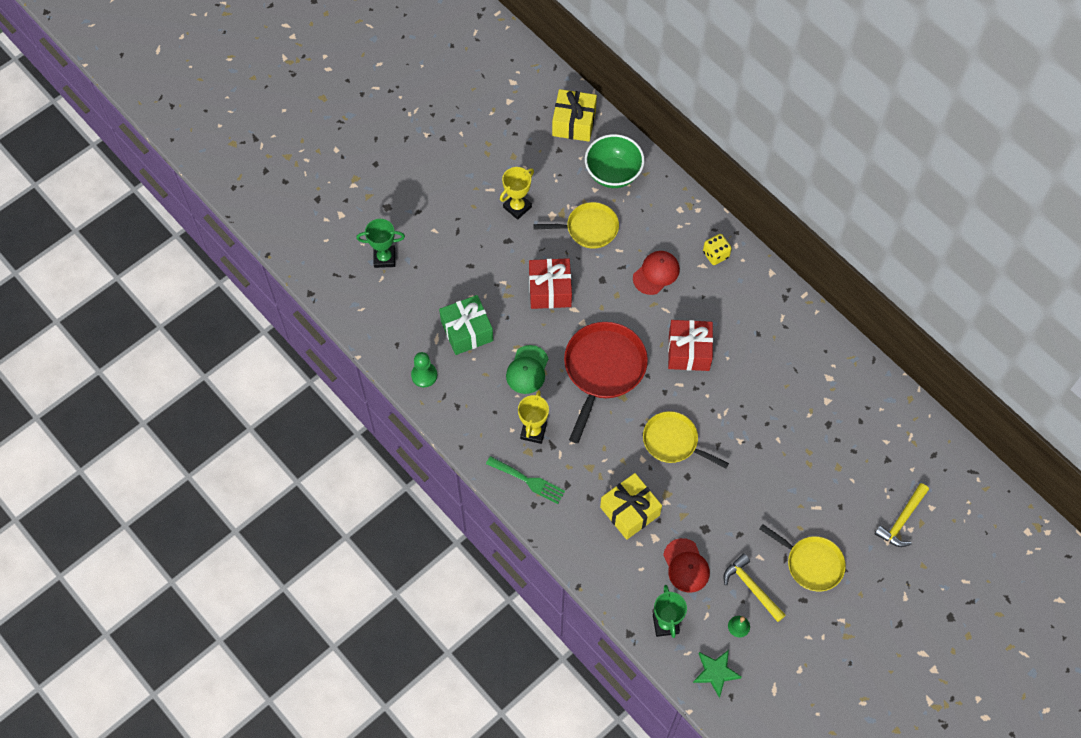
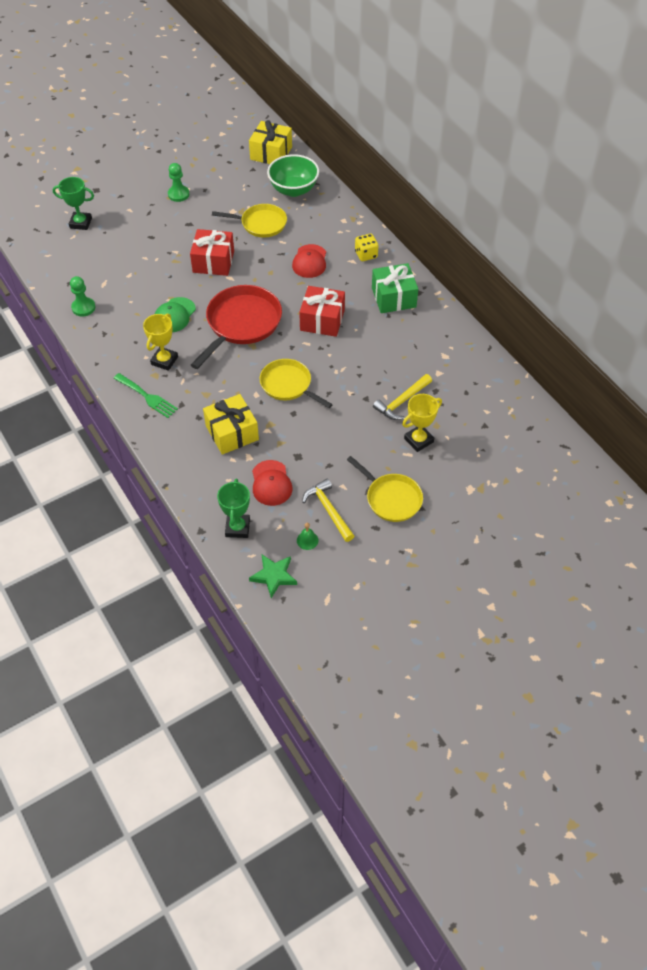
camera: 10 degrees right, 10 degrees down
green gift [439,295,493,355] -> green gift moved to [372,263,418,313]
yellow trophy [500,167,534,220] -> yellow trophy moved to [402,394,442,452]
red cap [633,251,680,295] -> red cap turned 135 degrees clockwise [292,244,326,278]
yellow hammer [874,483,929,547] -> yellow hammer moved to [373,374,432,420]
none -> green pawn [168,163,189,202]

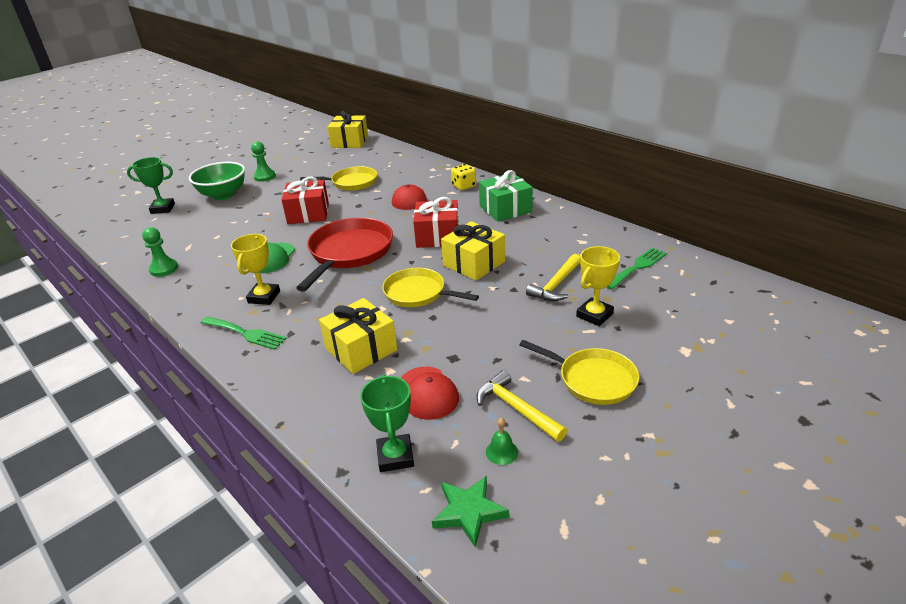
camera: 10 degrees left, 20 degrees down
green bowl [267,154,319,197] -> green bowl moved to [189,162,245,200]
none -> yellow gift [441,221,505,281]
none -> green fork [606,248,667,290]

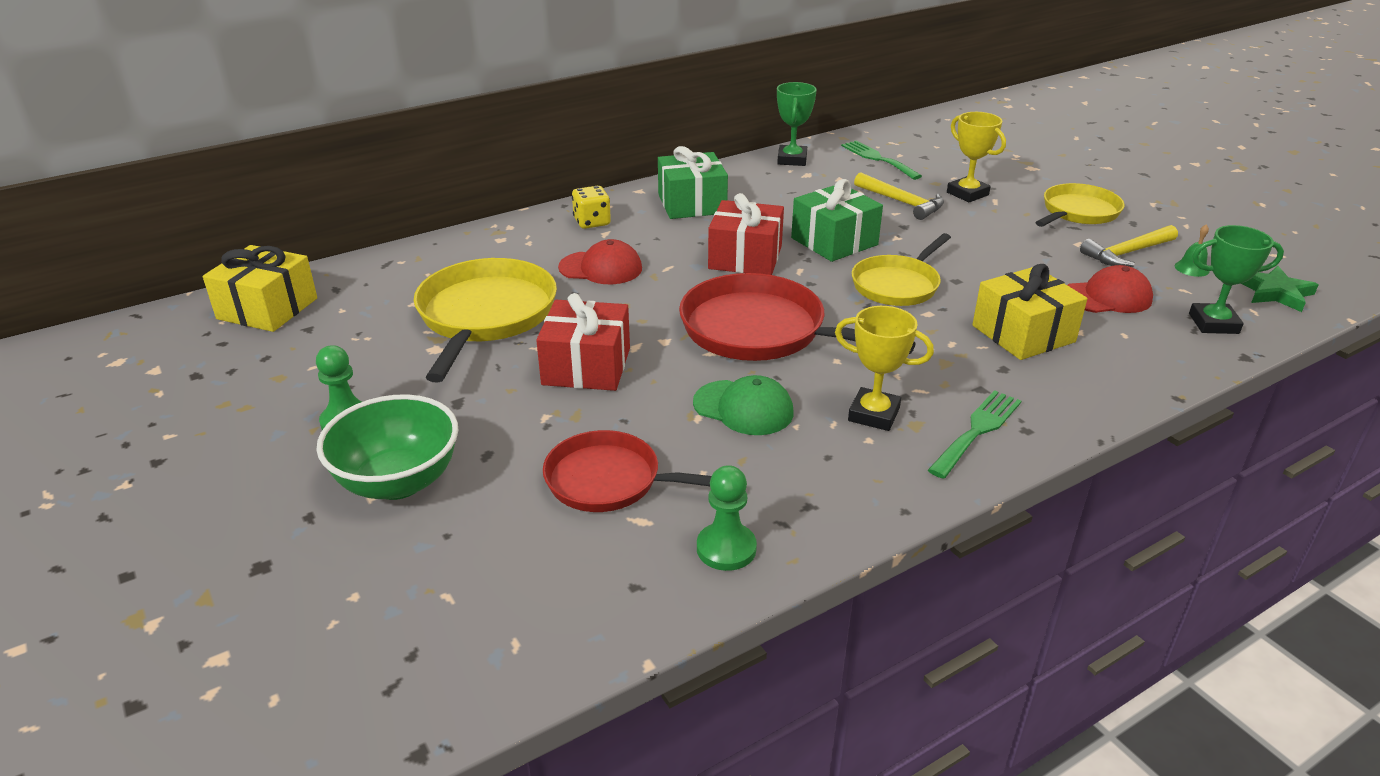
camera: 80 degrees left, 0 degrees up
green trophy [127,157,175,214] -> green trophy moved to [777,82,817,166]
yellow pan [300,166,377,191] -> yellow pan [414,258,557,382], size x1.54
yellow gift [441,221,505,281] -> green gift [791,179,883,262]
none -> red pan [543,430,712,512]

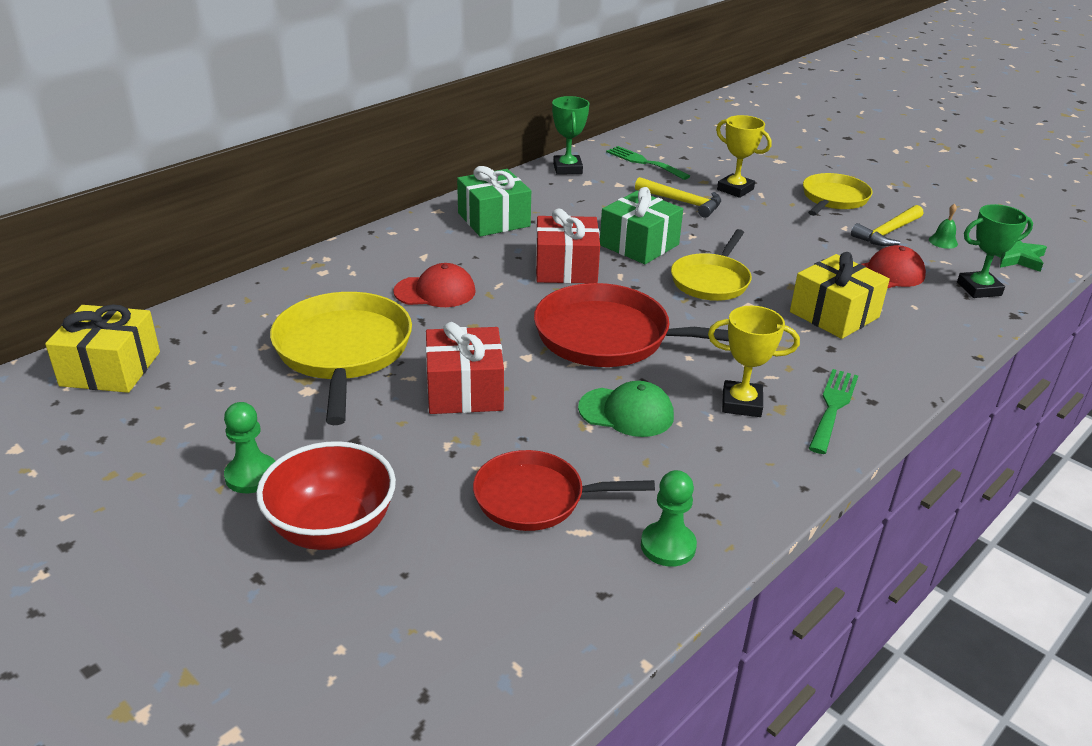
camera: 15 degrees left, 0 degrees up
green bowl [316,394,458,500] -> red bowl [256,441,396,550]
yellow dice [572,186,611,229] -> none

